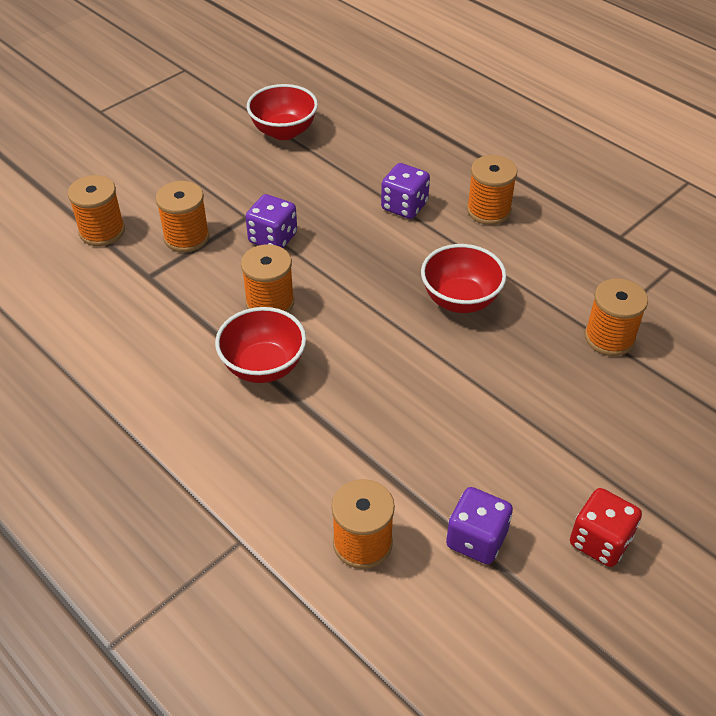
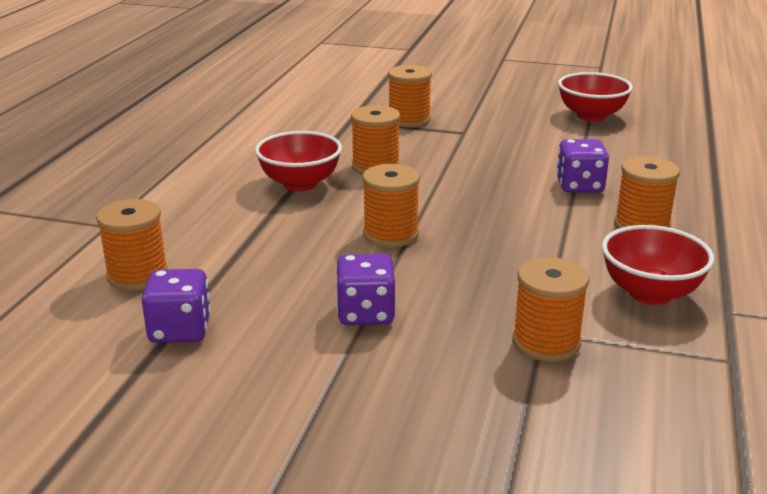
camera: 60 degrees right, 20 degrees down
orange spool [68,175,125,246] -> orange spool moved to [362,164,420,247]
purple dice [246,194,297,248] -> purple dice moved to [336,254,395,325]
red bowl [421,244,507,313] -> red bowl moved to [602,225,714,305]
red dice [570,488,642,567] -> none

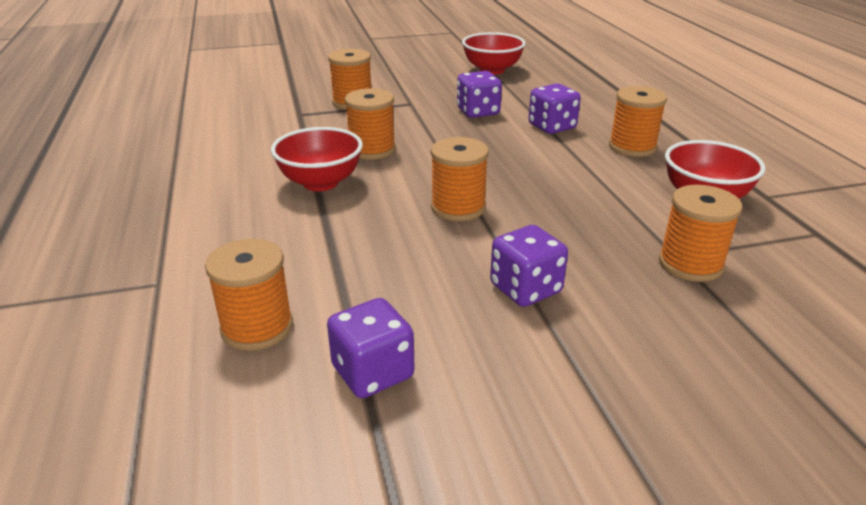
camera: 30 degrees left, 5 degrees up
none -> purple dice [457,71,502,118]

